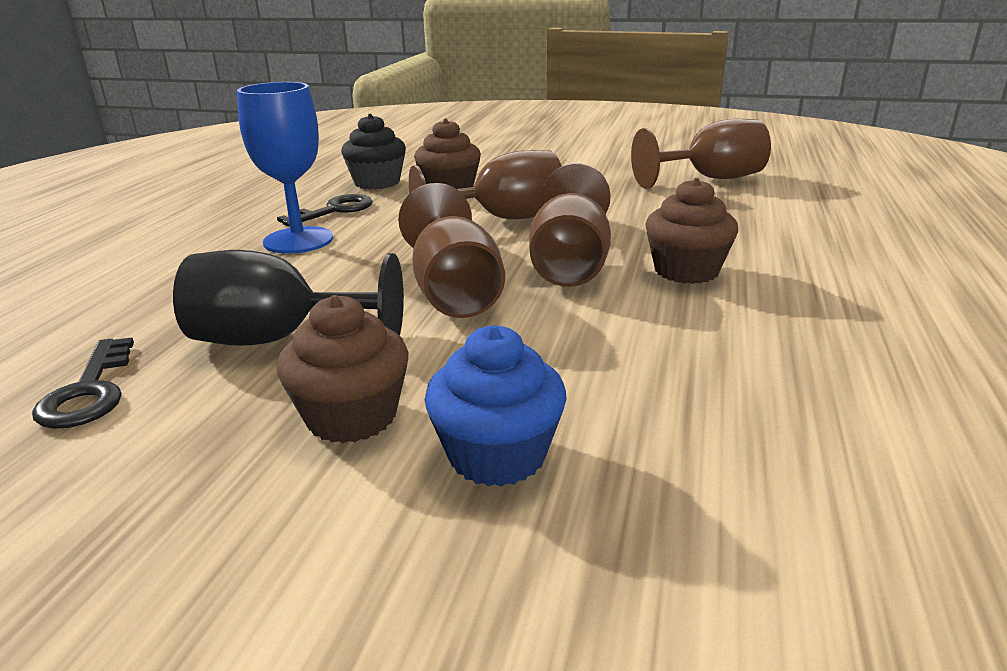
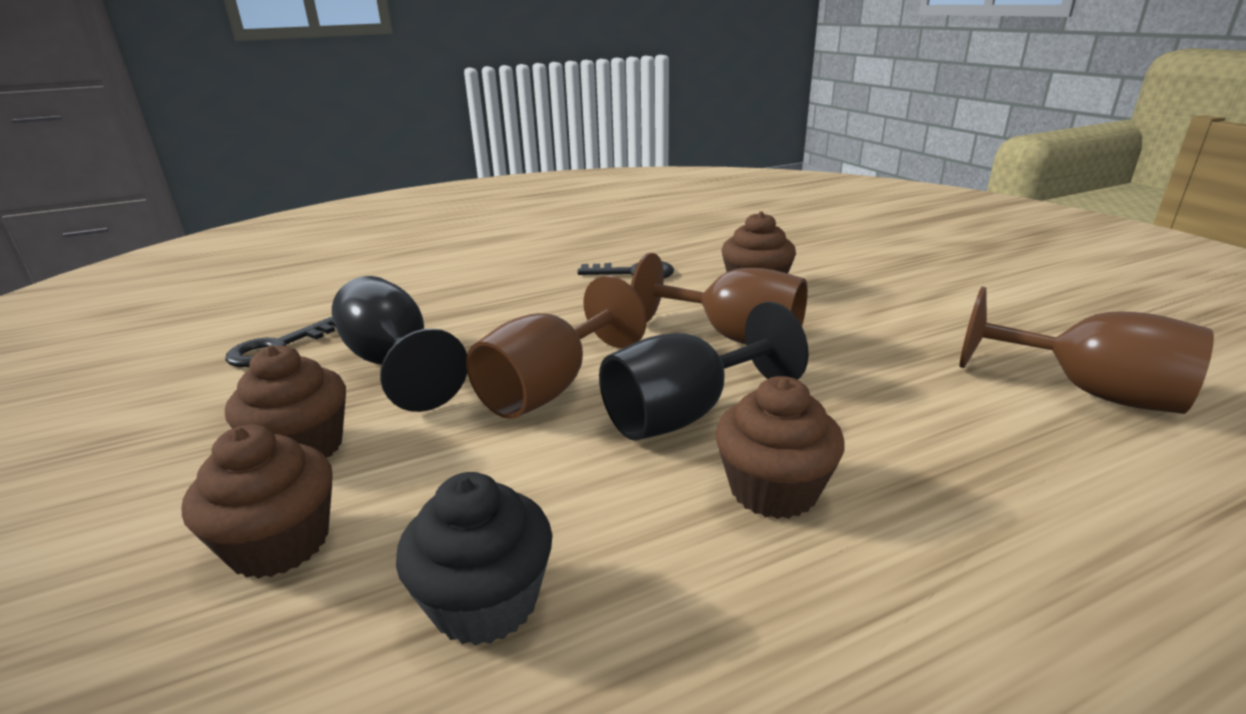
camera: 50 degrees right, 0 degrees up
blue goblet [237,82,333,254] -> none
black cupcake [341,114,406,189] -> black cupcake moved to [396,472,552,646]
blue cupcake [424,325,567,487] -> brown cupcake [181,424,333,578]
brown goblet [529,163,611,287] -> black goblet [599,302,809,441]

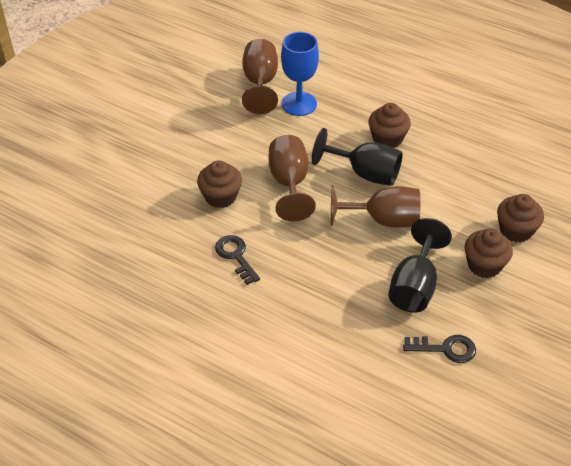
camera: 125 degrees left, 20 degrees up
black cupcake [396,472,552,646] -> none
none -> blue goblet [281,32,319,116]

